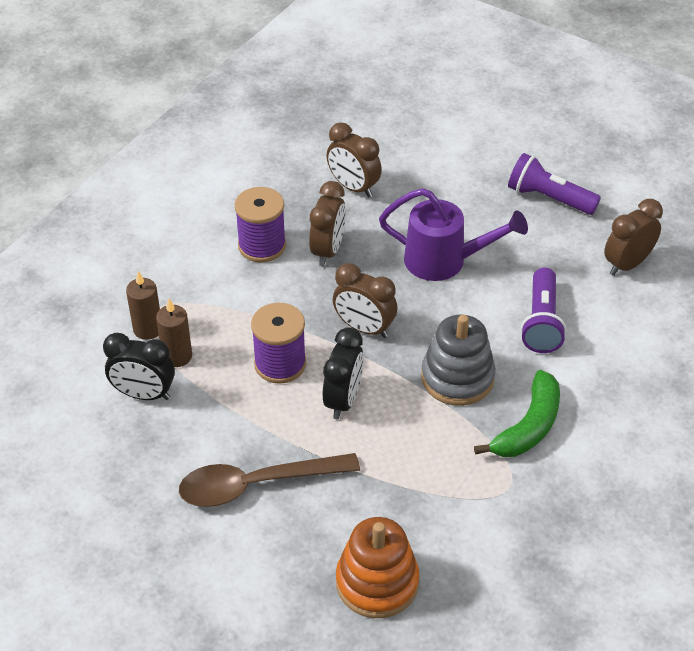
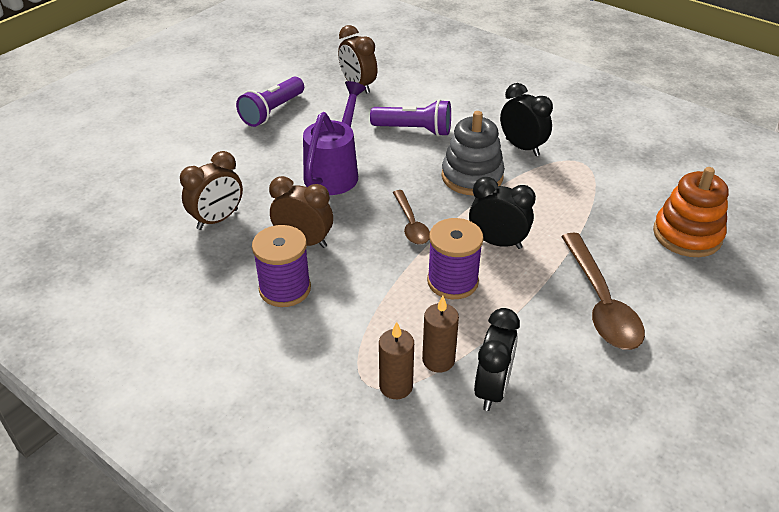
camera: 85 degrees left, 5 degrees down
brown clock [333,263,397,338] -> brown spoon [393,190,430,245]
green banana [474,370,560,457] -> black clock [500,83,553,156]

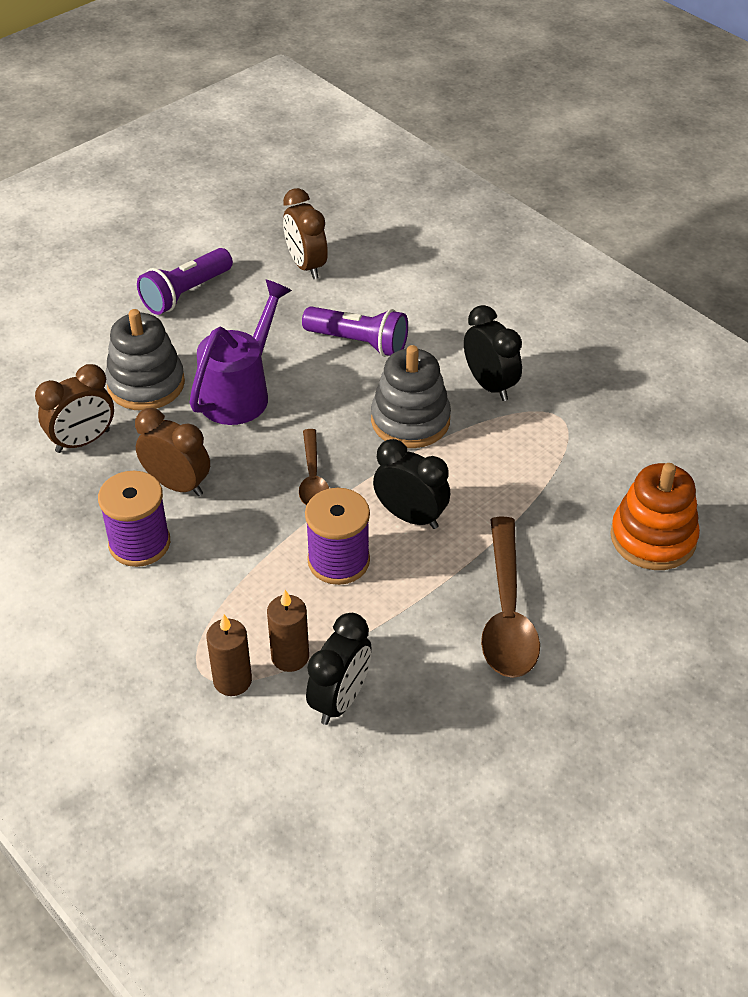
camera: 10 degrees right, 5 degrees up
none -> grey stacking toy [105,309,185,411]

